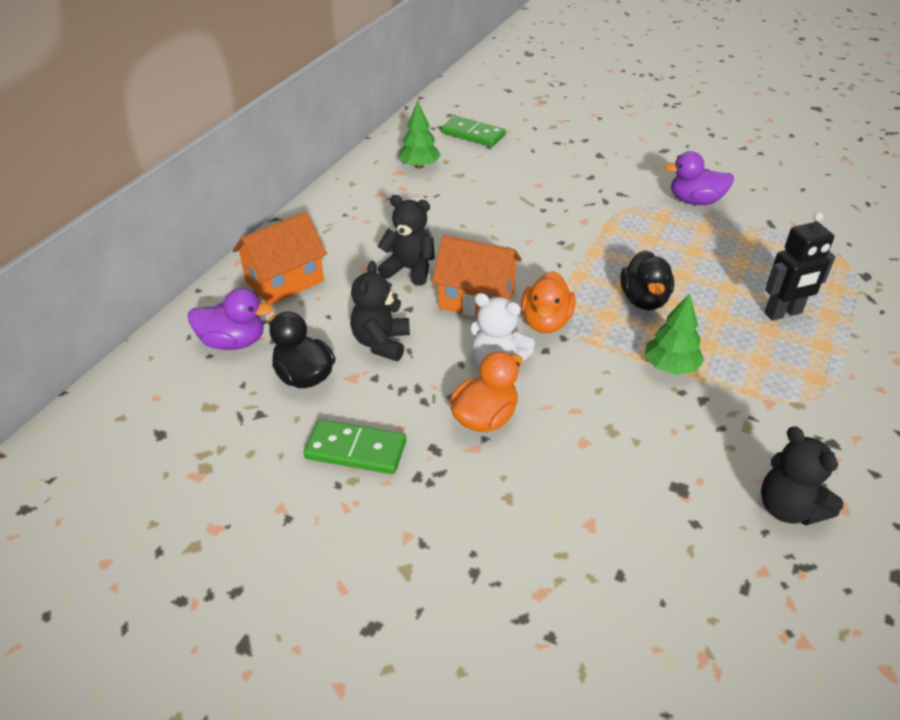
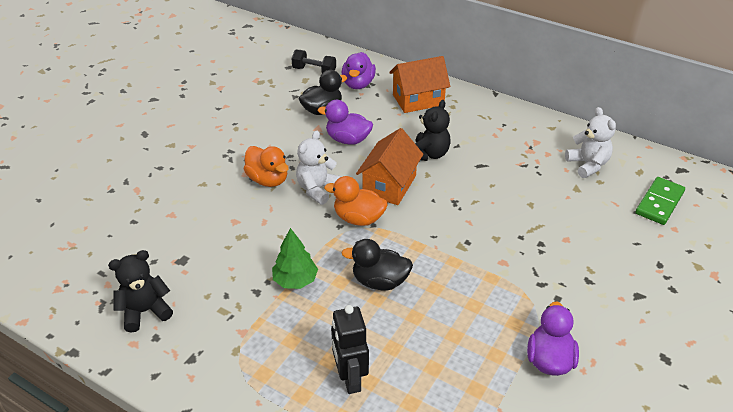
camera: 95 degrees right, 0 degrees up
orange house [233,212,327,305] -> orange house turned 75 degrees counterclockwise [389,56,450,113]
green domino [304,419,406,474] -> none
black teddy bear [350,261,410,361] -> purple duck [318,100,373,145]
green tree [398,101,441,169] -> white teddy bear [565,107,616,178]
none -> black dumbbell [291,50,336,73]

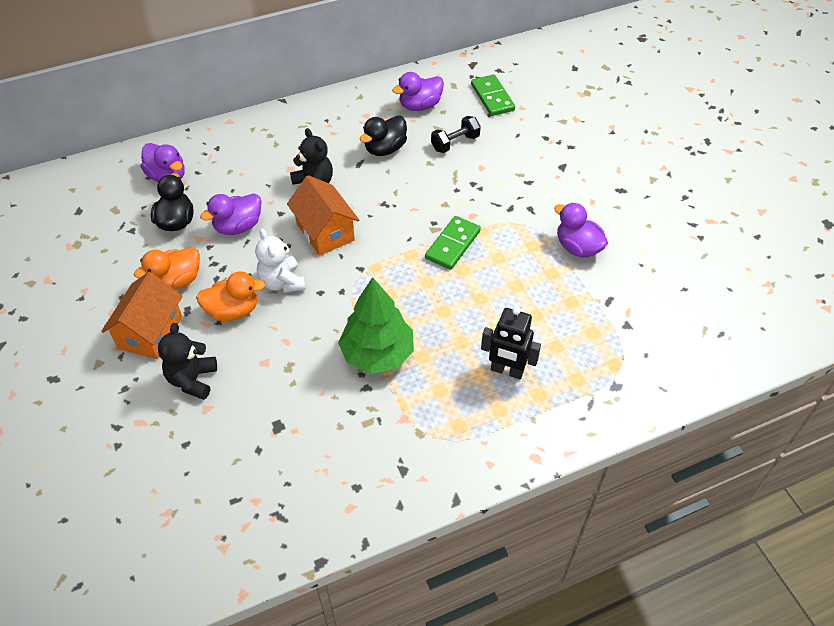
camera: 55 degrees left, 10 degrees up
black teddy bear [108,250,173,333] -> black teddy bear moved to [158,323,217,400]
green tree [272,228,318,289] -> green tree [338,277,414,374], size x1.61
black dumbbell [291,50,336,73] -> black dumbbell moved to [431,116,481,153]
orange duck [324,176,387,226] -> orange duck moved to [134,247,200,290]
black duck [341,239,413,291] -> black duck moved to [360,115,407,156]
orange house [389,56,450,113] -> orange house moved to [101,272,183,359]
white teddy bear [565,107,616,178] -> purple duck [392,72,444,111]
none -> green domino [425,216,481,270]

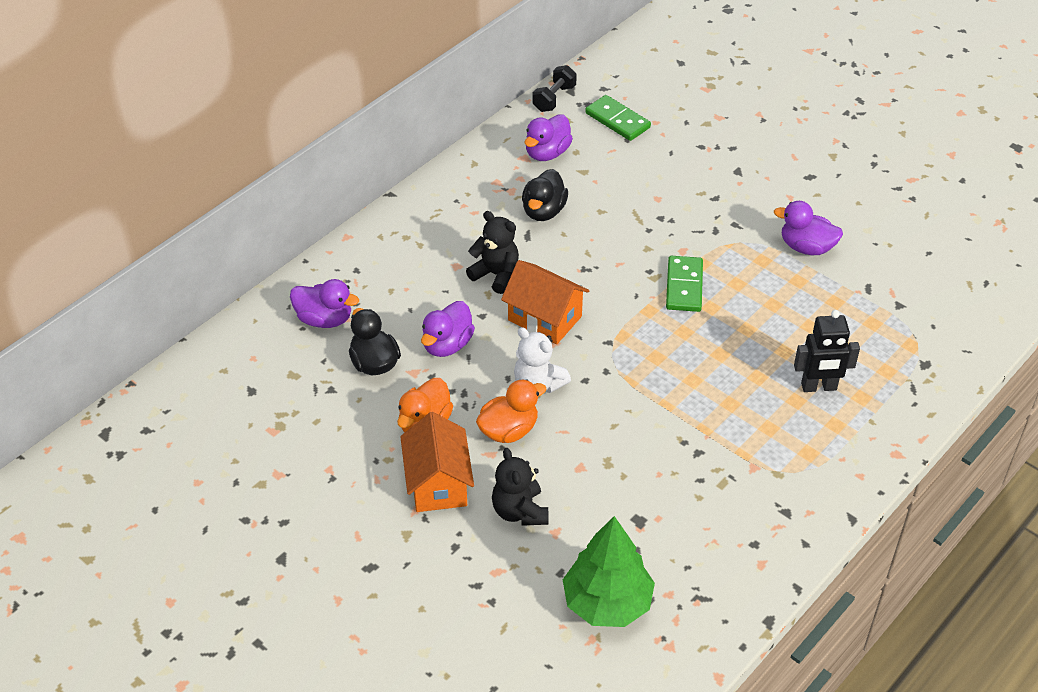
camera: 25 degrees left, 5 degrees down
green tree [338,277,414,374] -> green tree moved to [563,516,655,627]
black dumbbell [431,116,481,153] -> black dumbbell moved to [532,65,577,112]

